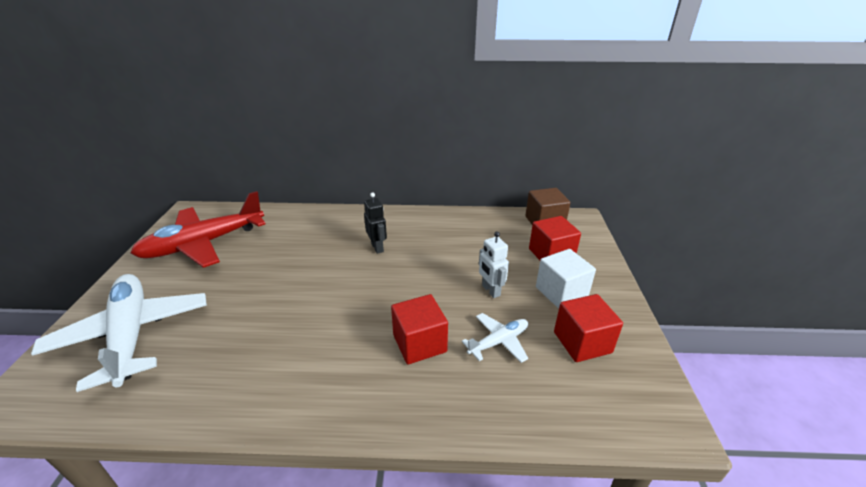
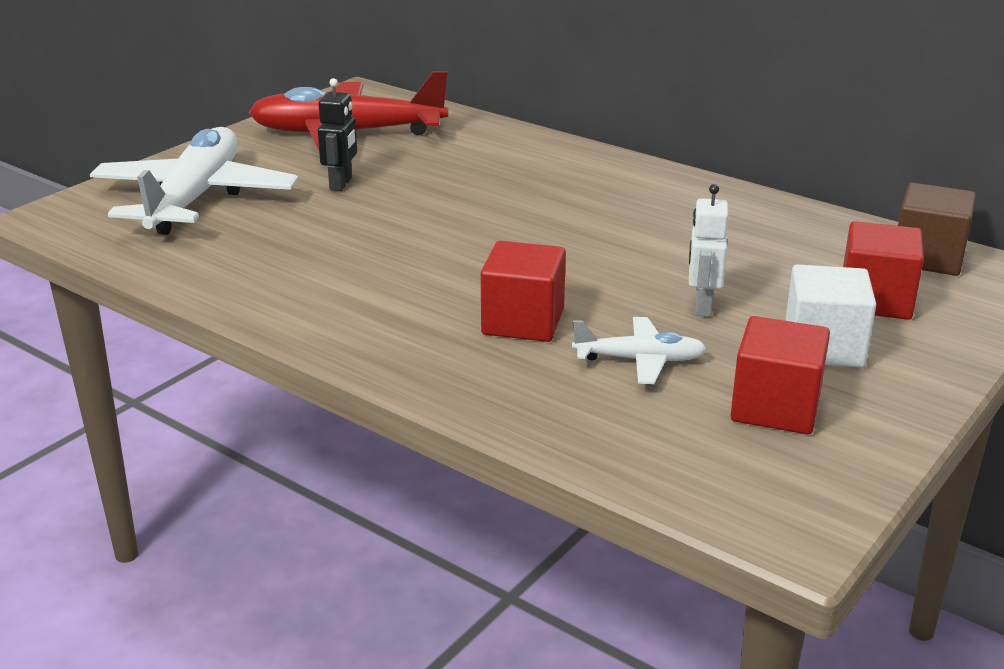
camera: 35 degrees right, 5 degrees down
black robot [364,193,387,254] -> black robot moved to [318,78,357,191]

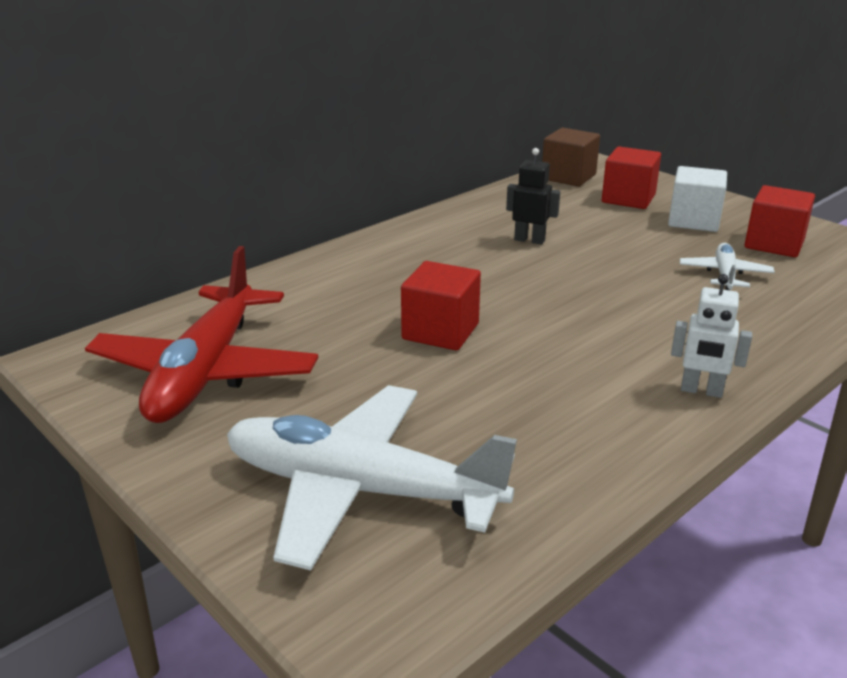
camera: 80 degrees left, 0 degrees up
black robot [318,78,357,191] -> black robot moved to [506,148,560,245]
red cube [481,241,566,342] -> red cube moved to [401,261,481,351]
white robot [689,184,728,317] -> white robot moved to [671,274,752,398]

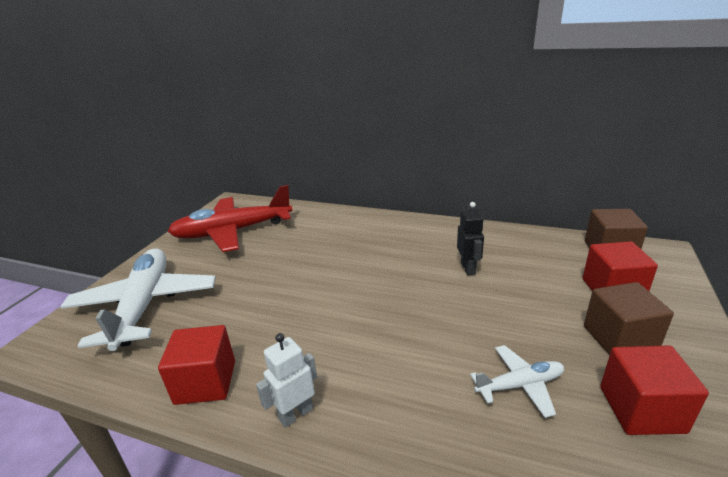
camera: 65 degrees right, 0 degrees up
red cube [401,261,481,351] -> red cube moved to [158,325,235,405]
white cube [668,166,727,232] -> brown cube [584,282,674,355]
white robot [671,274,752,398] -> white robot turned 60 degrees clockwise [256,333,317,428]

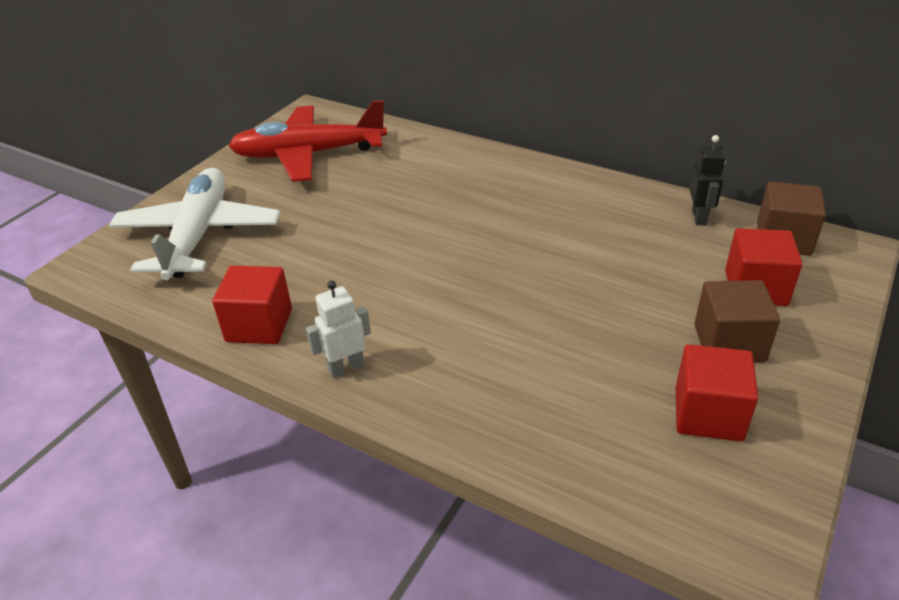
camera: 10 degrees right, 10 degrees up
black robot [457,202,484,275] -> black robot moved to [689,135,726,225]
white plane [470,345,564,418] -> none

